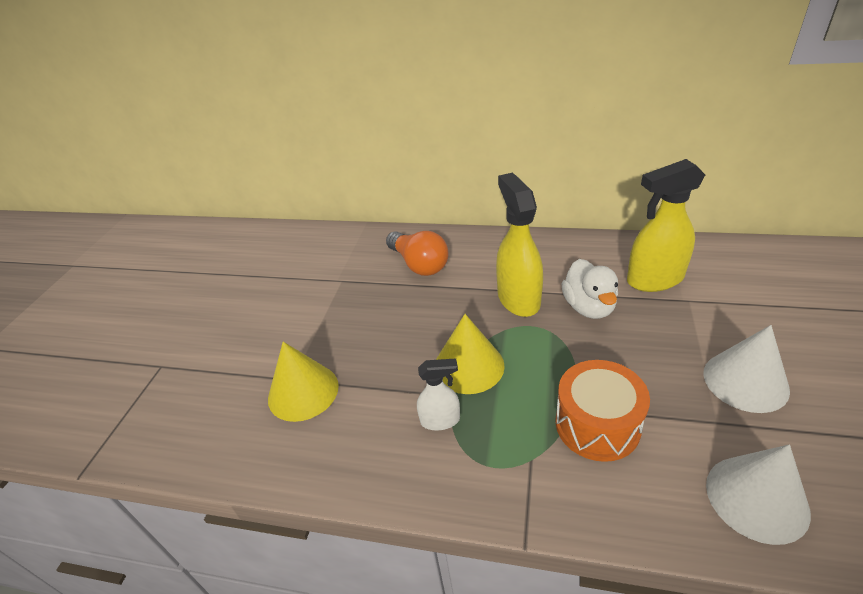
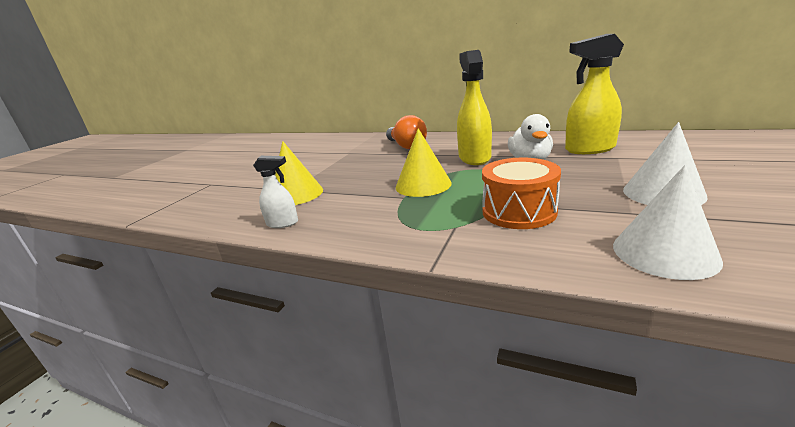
camera: 10 degrees right, 15 degrees down
white spray bottle [417,358,460,431] -> white spray bottle moved to [253,156,298,228]

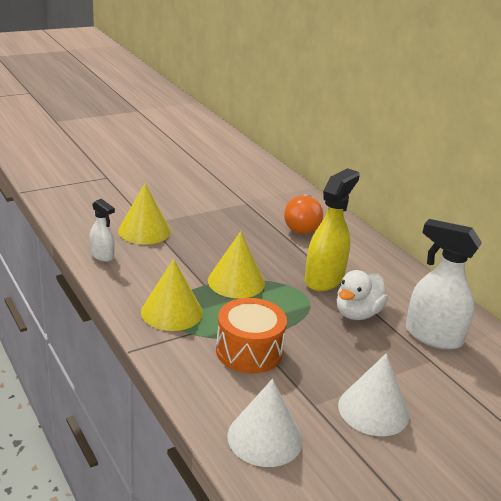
camera: 30 degrees right, 5 degrees up
yellow spray bottle [565,34,624,154] -> white spray bottle [406,219,482,350]
none -> yellow cone [141,259,203,331]

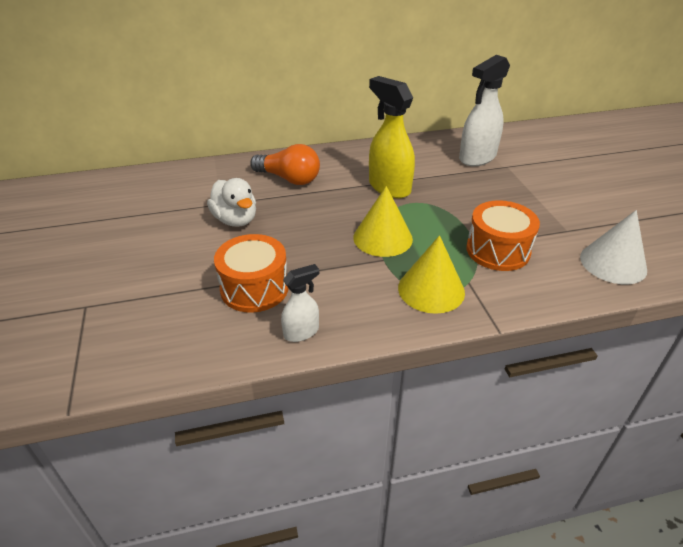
camera: 70 degrees left, 10 degrees up
yellow cone [118,183,171,244] -> orange drum [214,234,289,313]
white duck [337,270,388,320] -> white duck moved to [207,178,256,227]
white cone [338,353,409,436] -> none

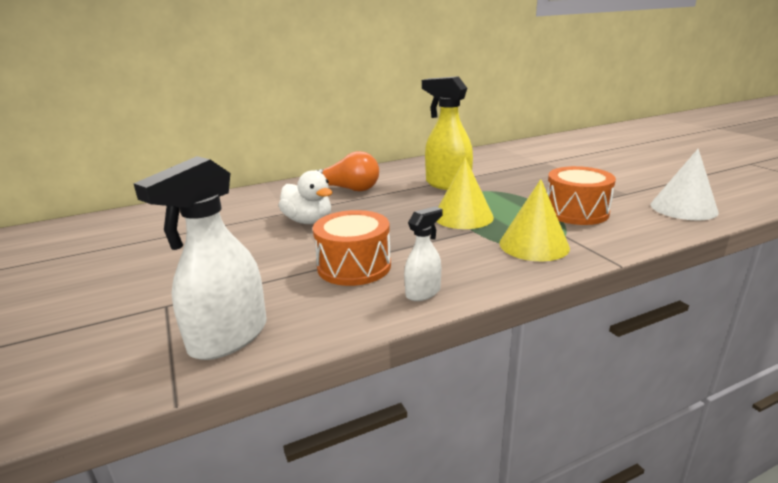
camera: 10 degrees left, 15 degrees down
white spray bottle [459,55,510,166] -> white spray bottle moved to [133,156,267,360]

